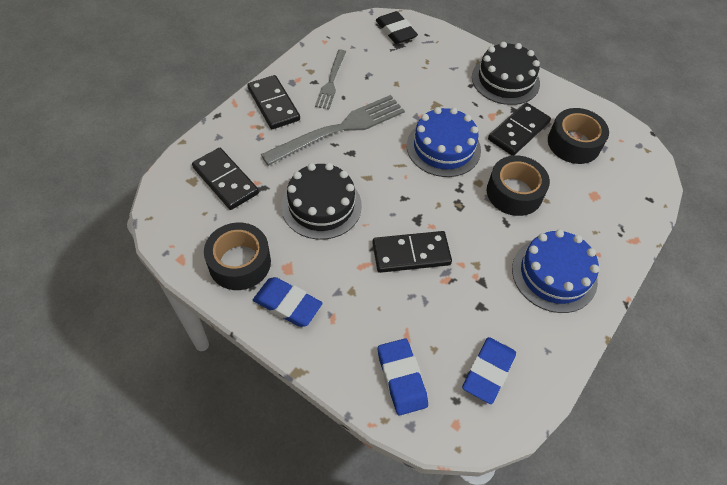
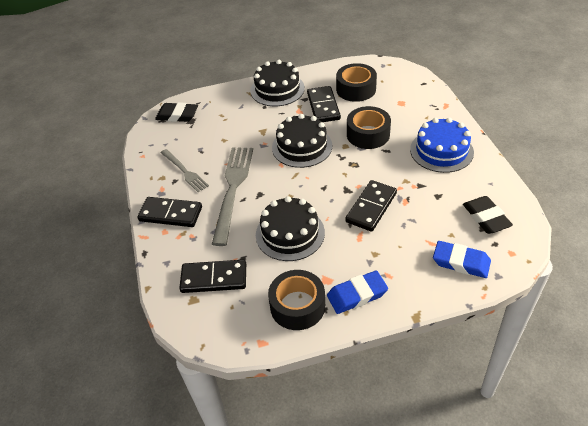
camera: 45 degrees left, 10 degrees down
blue cake [407,107,481,177] -> black cake [272,114,332,168]
blue eraser [462,337,516,404] -> black eraser [463,196,513,234]

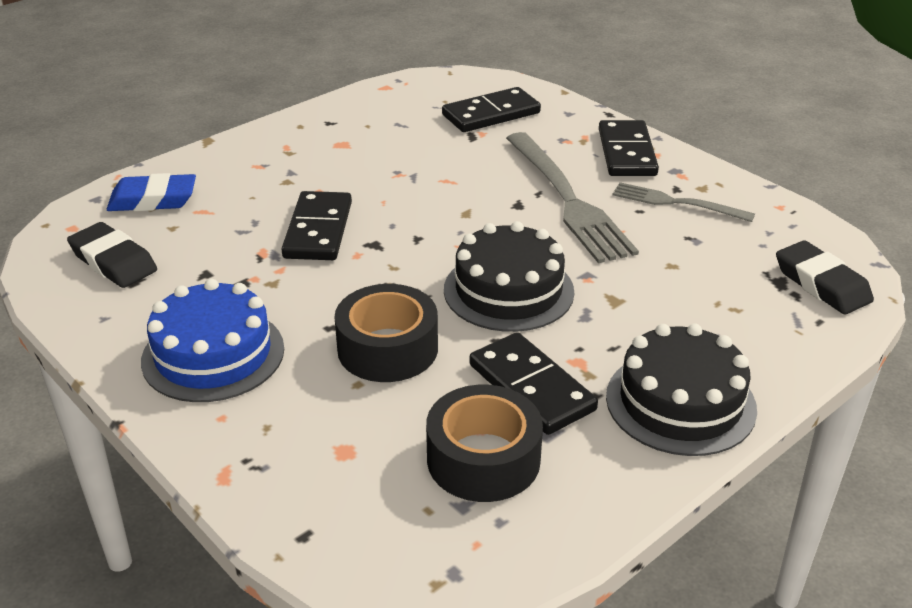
camera: 150 degrees right, 10 degrees down
black domino [137,197,202,227] -> black domino turned 75 degrees counterclockwise [599,120,659,176]
black eraser [155,102,198,122] -> black eraser turned 75 degrees clockwise [776,240,874,315]
black cake [256,196,325,261] -> none
black tape [268,270,325,330] -> none
blue eraser [327,270,388,314] -> none

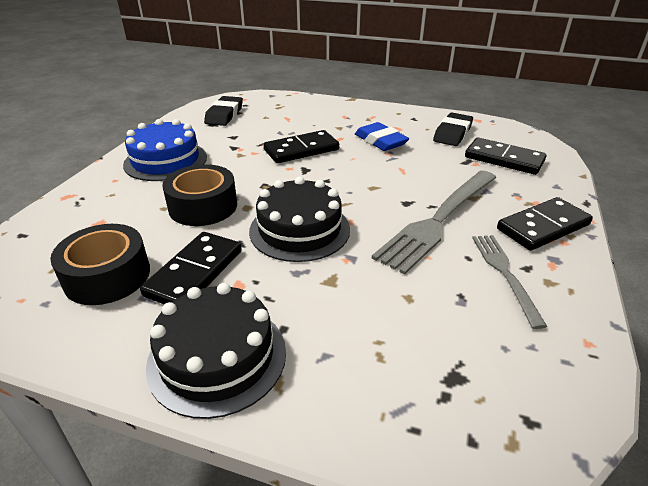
camera: 60 degrees right, 0 degrees up
blue eraser [107,173,196,211] -> blue eraser moved to [355,122,409,151]
black eraser [776,240,874,315] -> black eraser moved to [433,112,473,146]

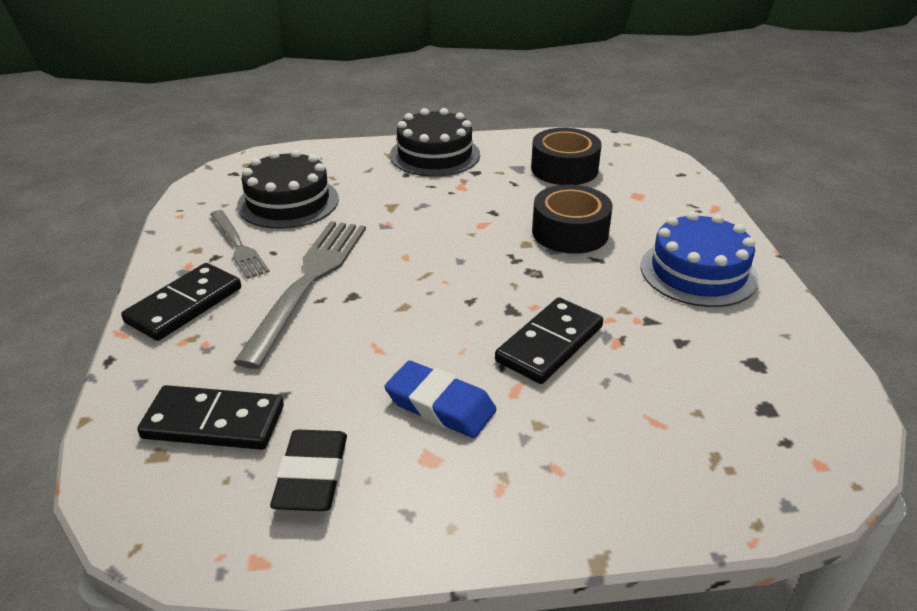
camera: 155 degrees right, 0 degrees up
black domino [140,232,242,304] -> none
black eraser [204,96,243,126] -> none
black cake [249,177,350,262] -> black cake moved to [237,150,339,229]

